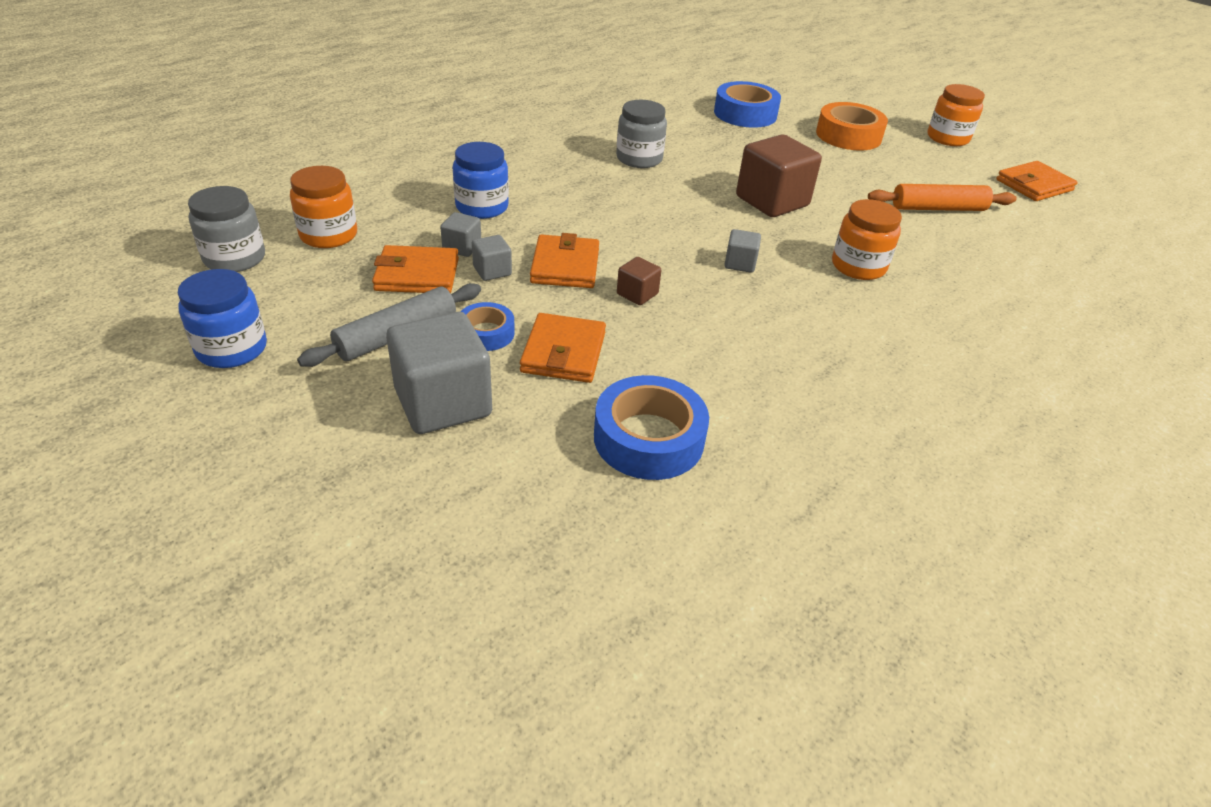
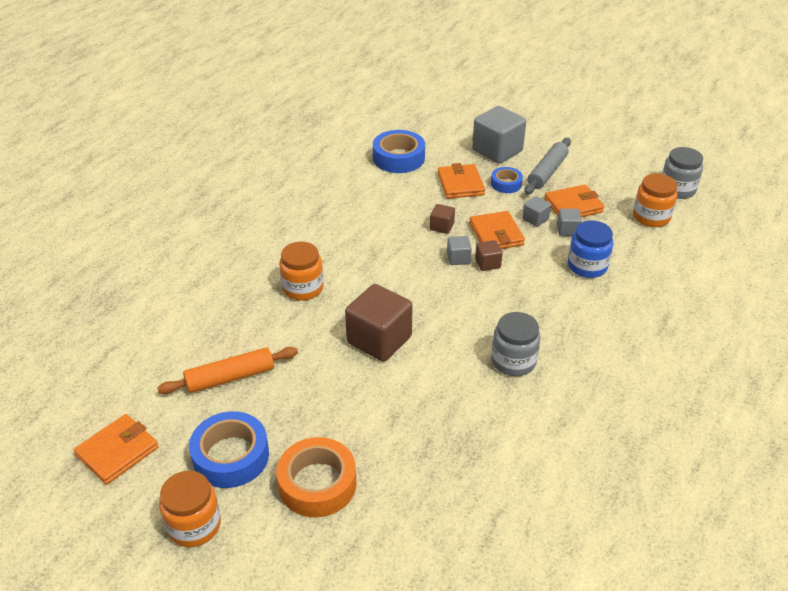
camera: 165 degrees right, 0 degrees up
blue jar [178,269,267,368] -> none
blue tape [714,81,781,128] -> blue tape moved to [189,411,269,488]
grey cube [724,229,761,273] -> grey cube moved to [447,236,472,265]
none -> brown cube [475,240,503,271]

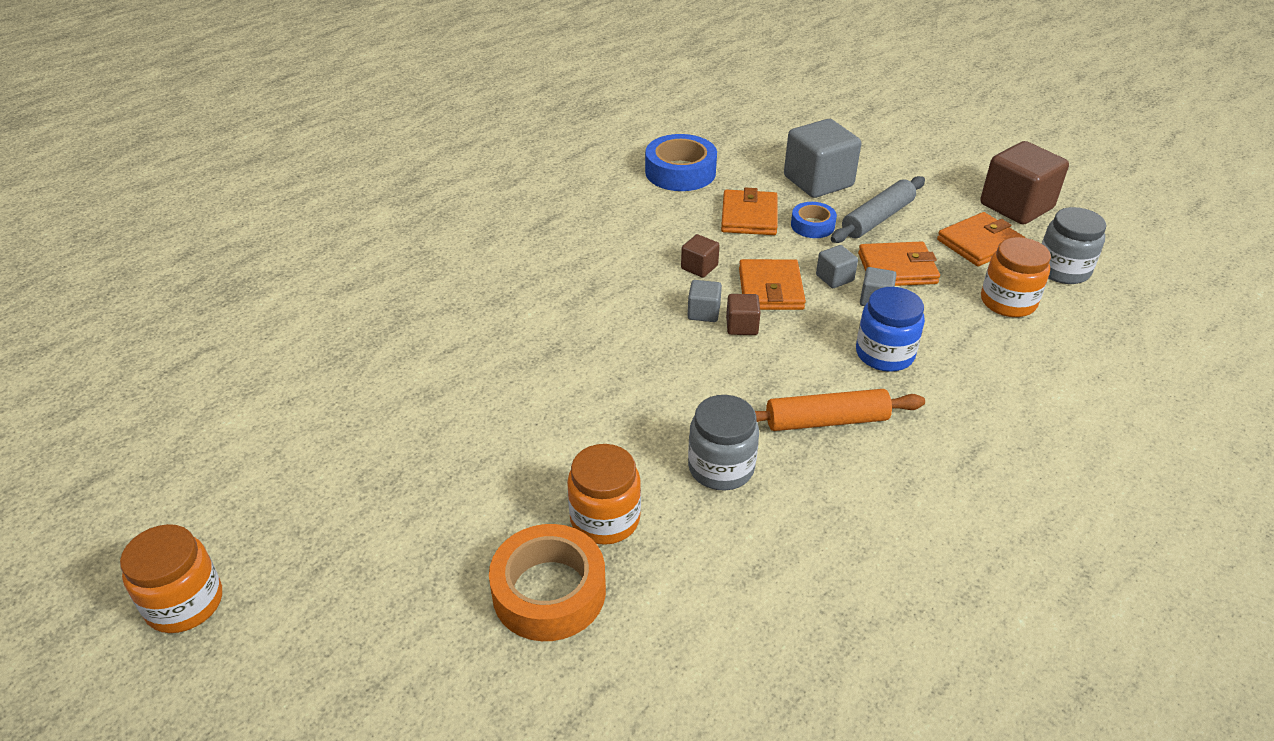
camera: 15 degrees right, 0 degrees up
orange wallet [74,414,158,485] -> orange wallet moved to [937,212,1025,266]
orange rolling pin [157,347,298,394] -> orange rolling pin moved to [755,389,925,431]
blue tape [189,411,269,488] -> none
orange tape [276,437,357,518] -> orange tape moved to [489,524,606,641]
orange jar [279,242,324,301] -> orange jar moved to [567,444,641,545]
brown cube [345,284,413,362] -> brown cube moved to [980,141,1069,225]

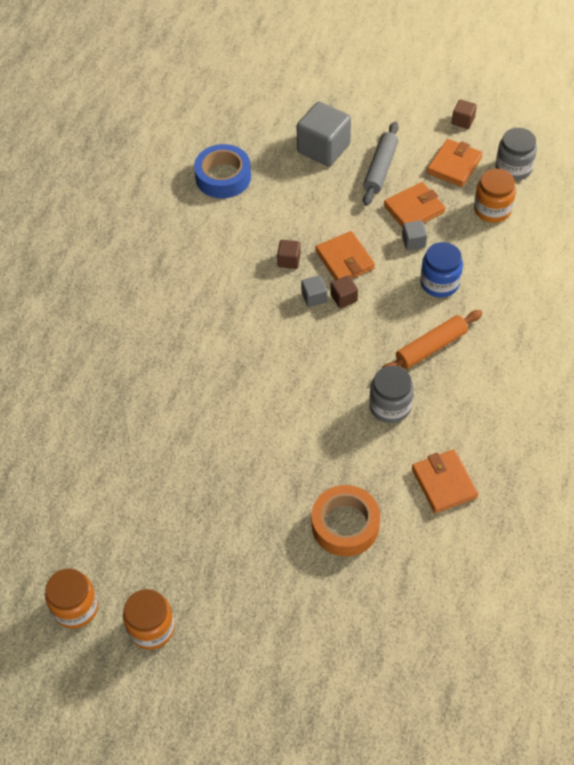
camera: 25 degrees left, 15 degrees up
orange jar [567,444,641,545] -> orange jar moved to [45,568,98,629]
orange wallet [721,187,778,235] -> orange wallet moved to [412,449,478,513]
blue tape [791,202,837,238] -> none
grey cube [816,245,858,288] -> none
brown cube [980,141,1069,225] -> brown cube [452,99,477,129], size x0.48

